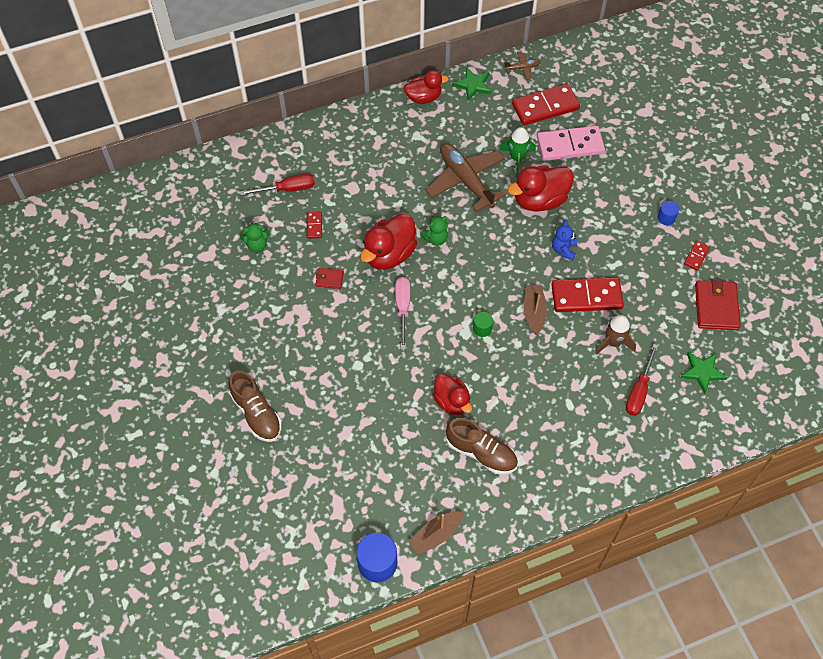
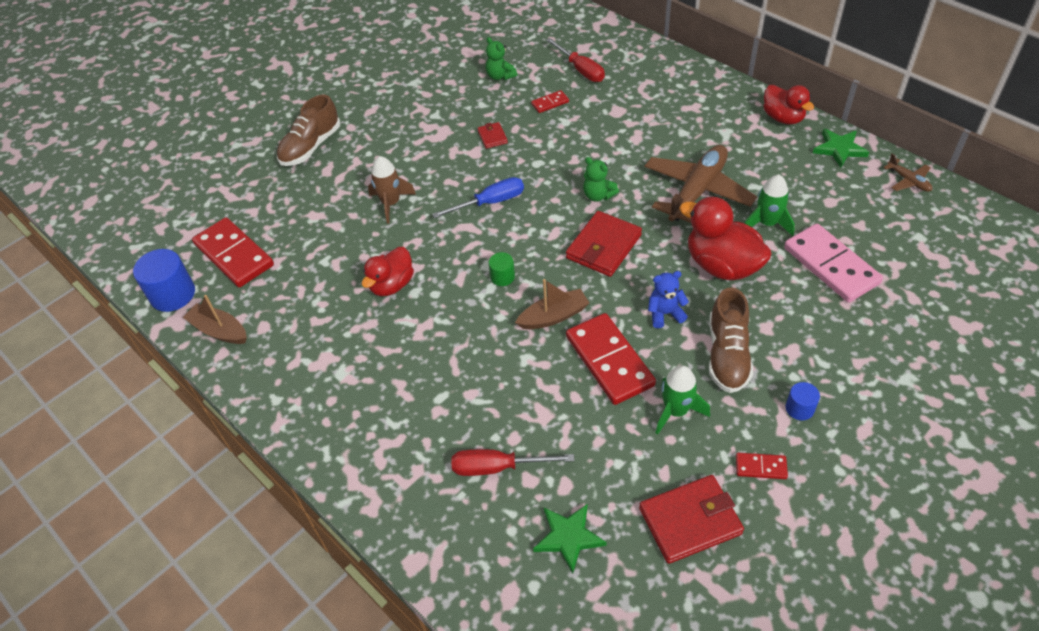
camera: 70 degrees right, 10 degrees down
red duck [360,213,417,270] -> none
pink screwdriver [395,277,410,349] -> blue screwdriver [432,177,524,218]
brown shoe [446,418,518,474] -> brown shoe moved to [709,287,753,393]
red domino [512,84,580,125] -> red domino moved to [192,217,274,287]
brown rocket [595,315,636,355] -> brown rocket moved to [368,156,416,223]
none -> red wallet [566,211,642,277]
none -> green rocket [656,365,710,434]

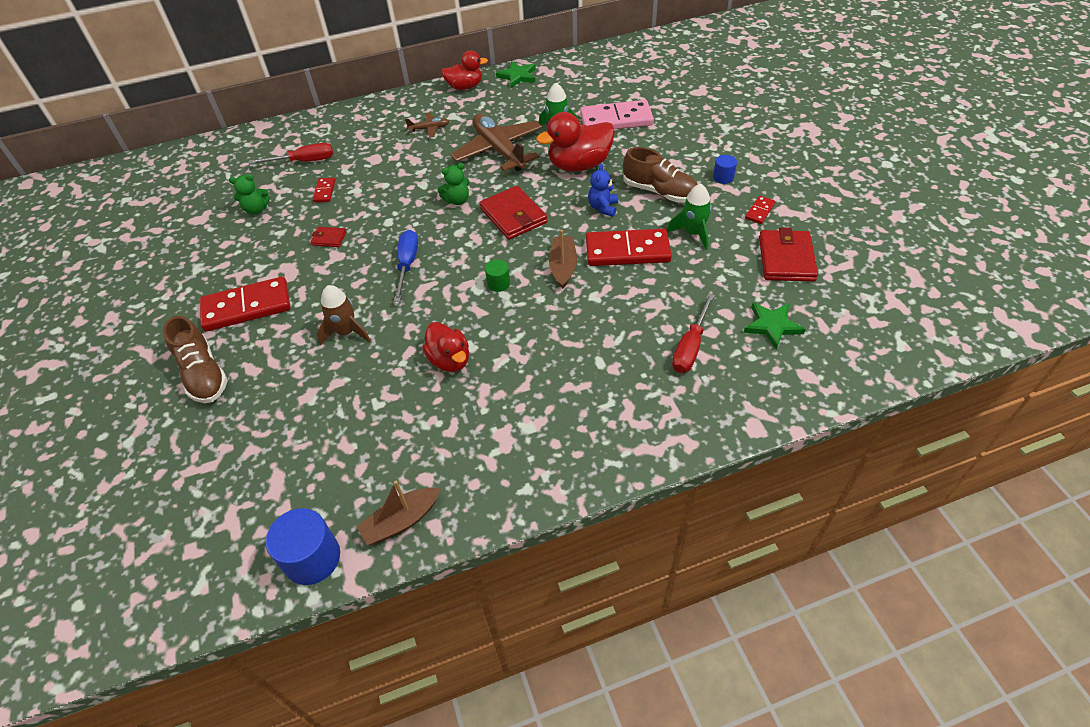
camera: 65 degrees left, 0 degrees up
red domino [192,217,274,287] -> red domino moved to [200,277,290,331]
brown plane [883,154,932,192] -> brown plane moved to [405,113,449,138]

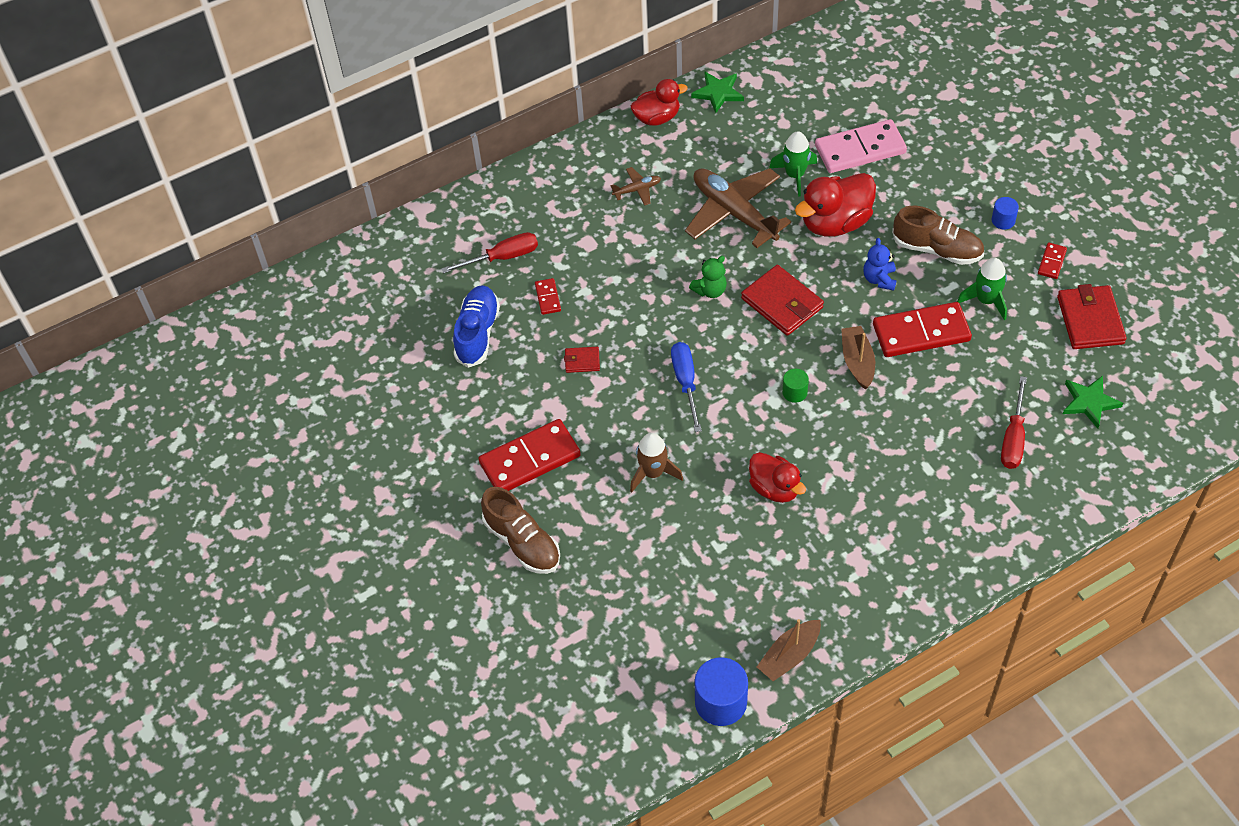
camera: 10 degrees left, 5 degrees up
green teddy bear [229,174,270,215] -> blue shoe [453,285,500,368]

